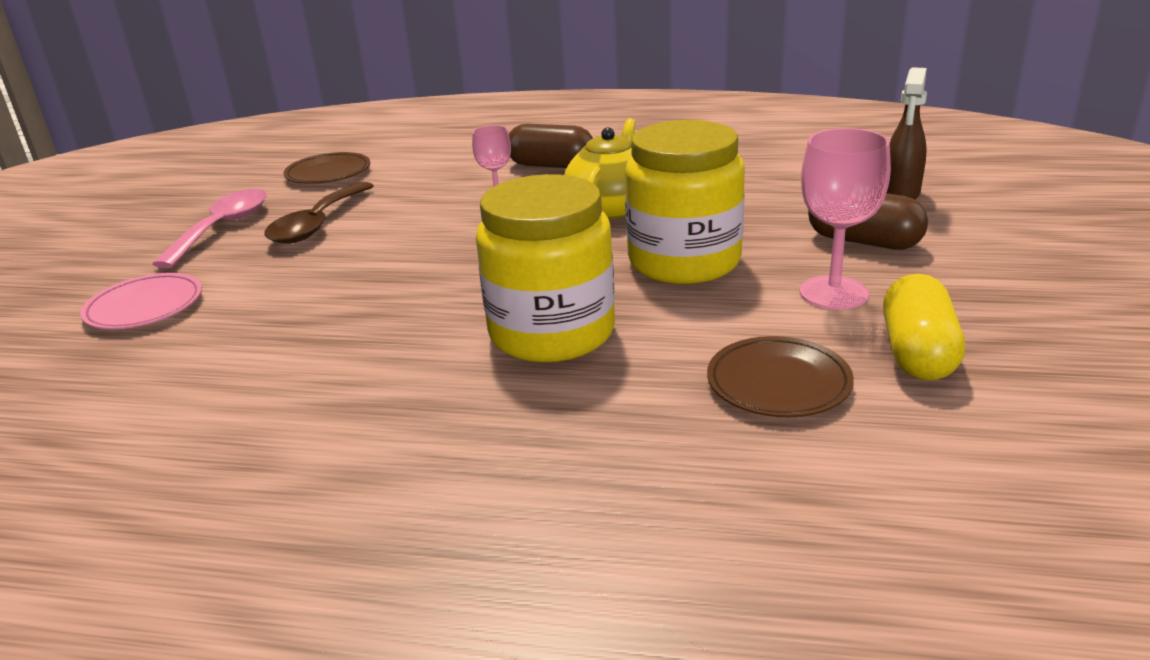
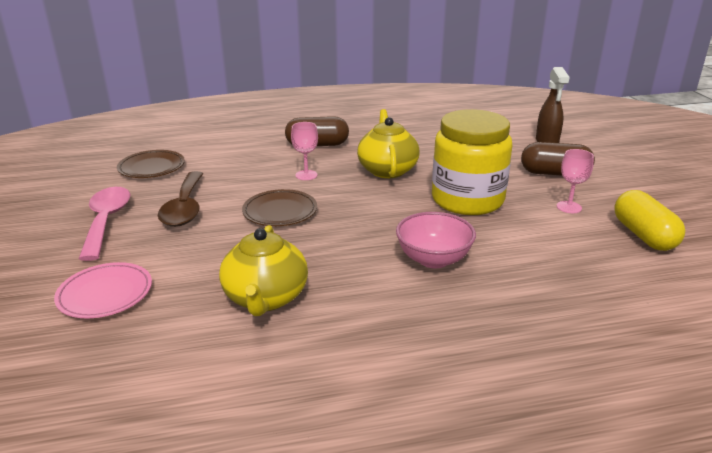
camera: 25 degrees left, 0 degrees up
yellow jar [476,174,615,362] -> pink bowl [396,212,476,268]
brown plate [707,336,854,417] -> brown plate moved to [242,189,317,226]
pink goblet [800,128,891,310] -> pink goblet [557,149,594,213], size x0.60
none -> yellow teapot [219,225,308,316]

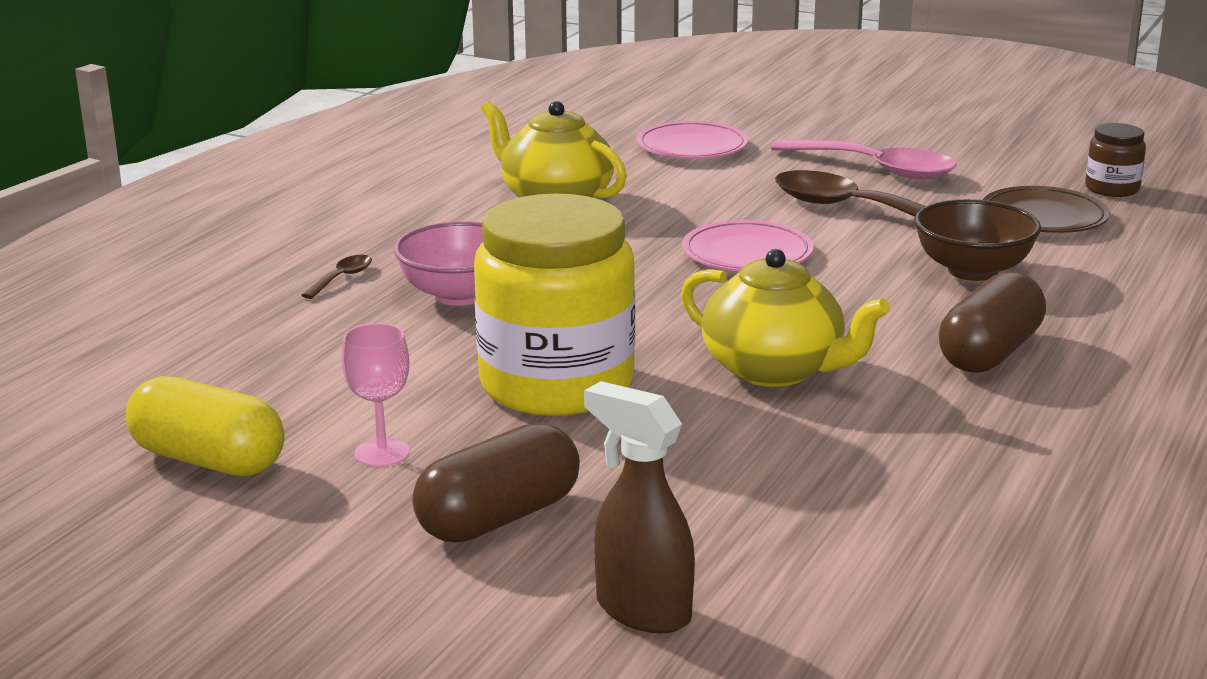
camera: 130 degrees right, 5 degrees down
brown plate [242,189,317,226] -> pink plate [682,220,813,271]
pink goblet [291,122,318,180] -> none
none -> brown spoon [302,255,372,299]
none -> brown bowl [914,199,1041,281]
none -> brown jar [1085,123,1146,197]

